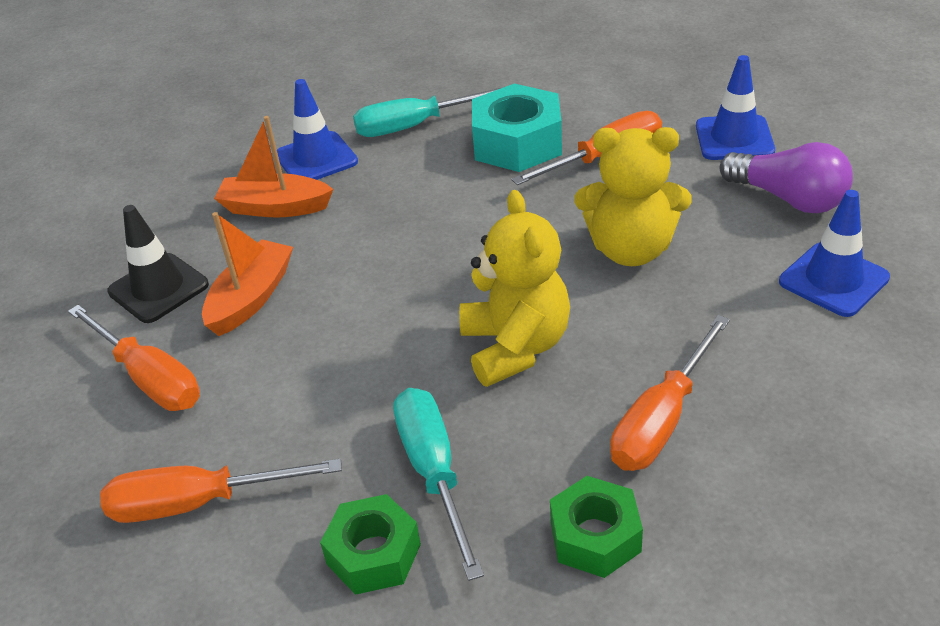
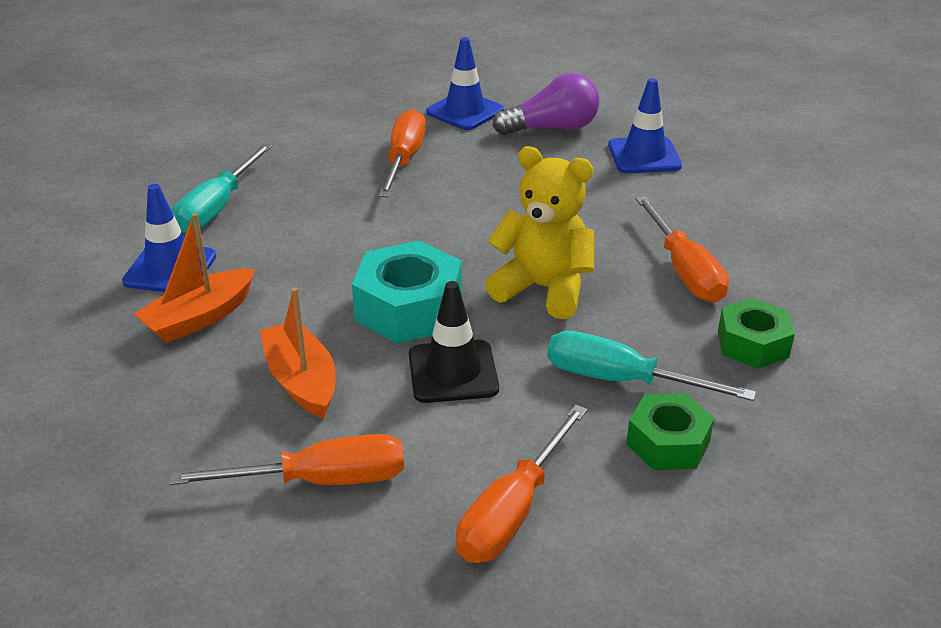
camera: 55 degrees left, 5 degrees down
black traffic cone [107,205,209,323] -> black traffic cone moved to [409,281,499,403]
turquoise nut [472,84,562,172] -> turquoise nut moved to [352,241,462,344]
yellow teddy bear [574,127,692,266] -> none

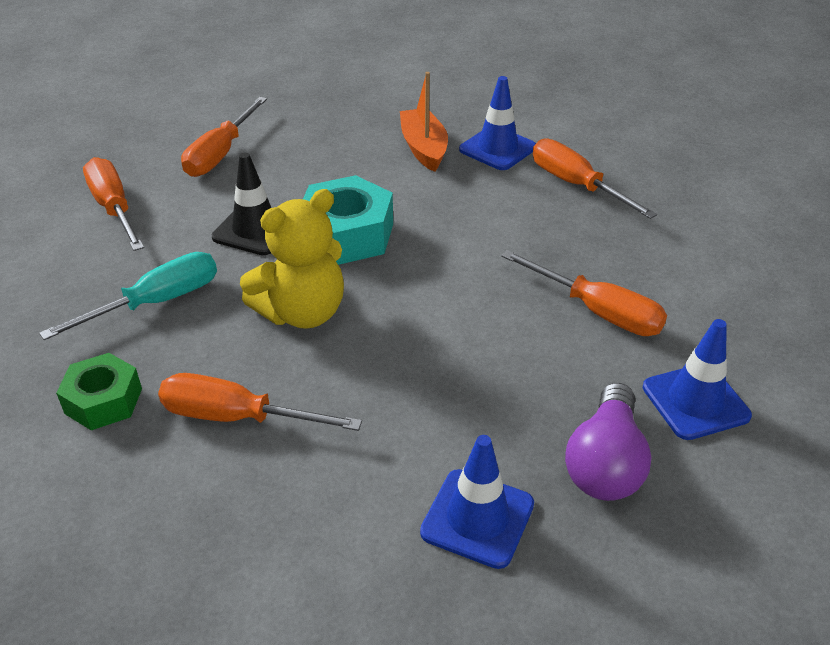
camera: 120 degrees right, 5 degrees up
turquoise screwdriver [172,143,273,233] -> orange screwdriver [533,138,657,219]
orange boat [259,287,336,419] -> none
green nut [626,393,714,470] -> none

